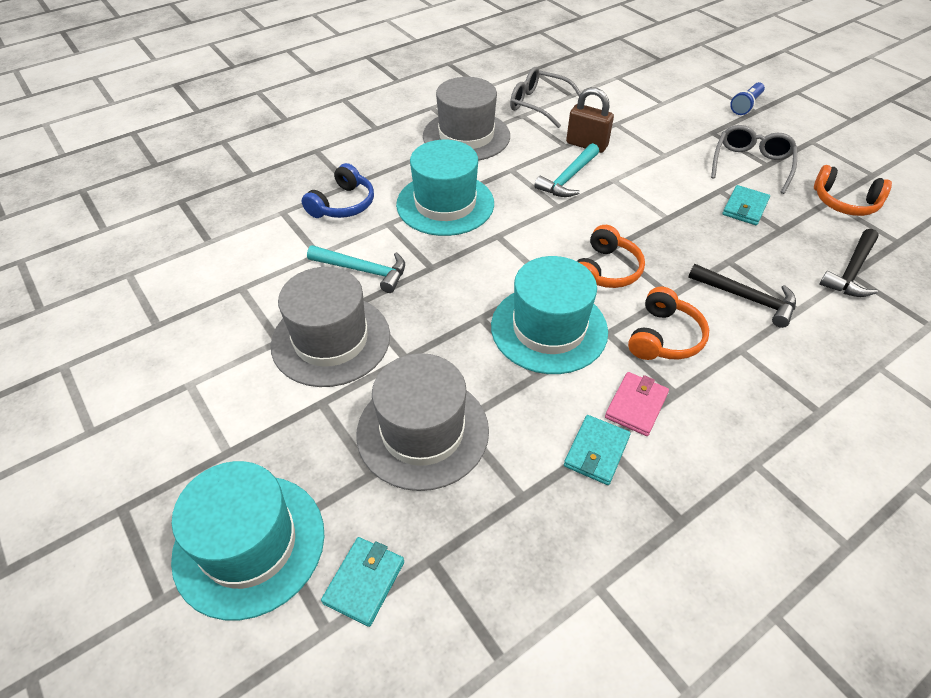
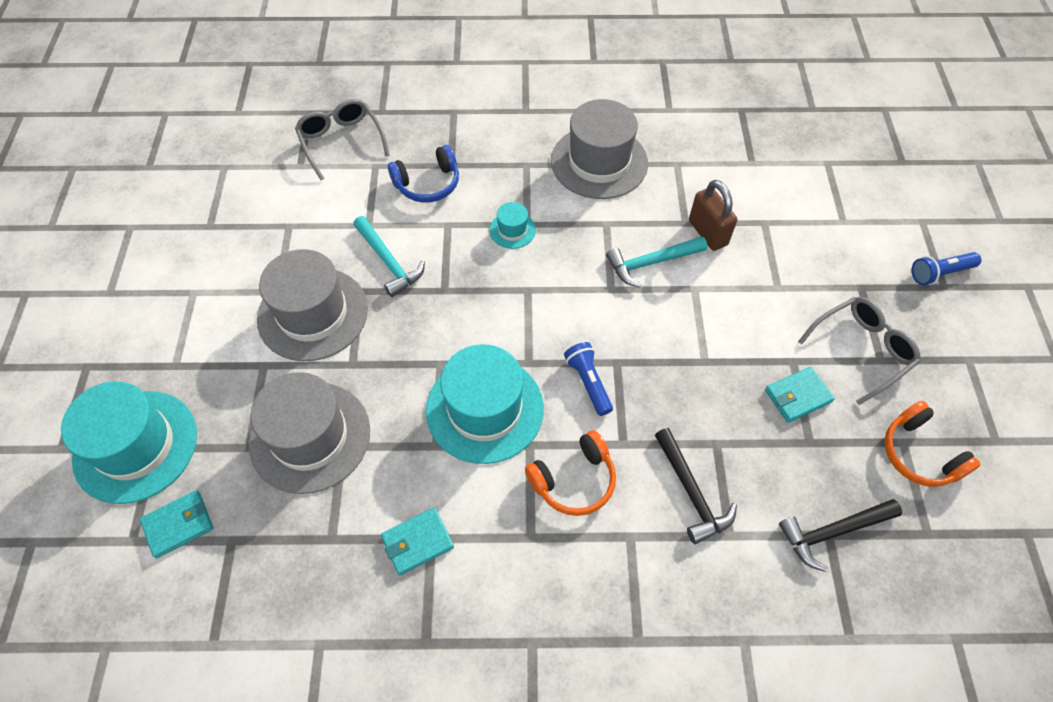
camera: 35 degrees right, 10 degrees up
turquoise hat [396,140,494,236] -> turquoise hat [490,202,536,249], size x0.45
grey glasses [510,67,581,128] -> grey glasses moved to [295,99,390,180]
orange headphones [577,225,645,288] -> blue flashlight [564,342,613,416]
pink wallet [605,372,669,436] -> none

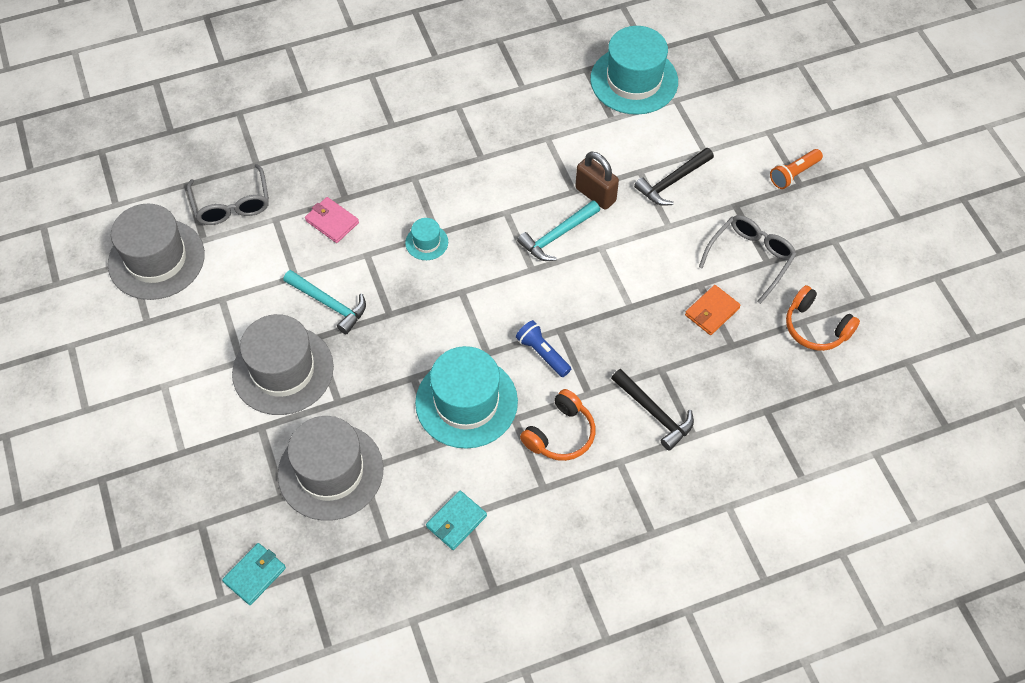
camera: 20 degrees left, 0 degrees up
turquoise hat [61,381,197,504] -> turquoise hat moved to [590,26,678,115]
grey glasses [295,99,390,180] -> grey glasses turned 150 degrees counterclockwise [187,164,269,225]
blue headphones [388,145,459,203] -> pink wallet [305,197,359,243]
grey hat [551,99,648,199] -> grey hat moved to [108,204,205,300]
turquoise wallet [765,367,835,423] -> orange wallet [685,285,741,335]
black hammer [779,499,902,572] -> black hammer moved to [634,148,714,206]
blue flashlight [912,252,981,285] -> orange flashlight [770,149,823,189]

